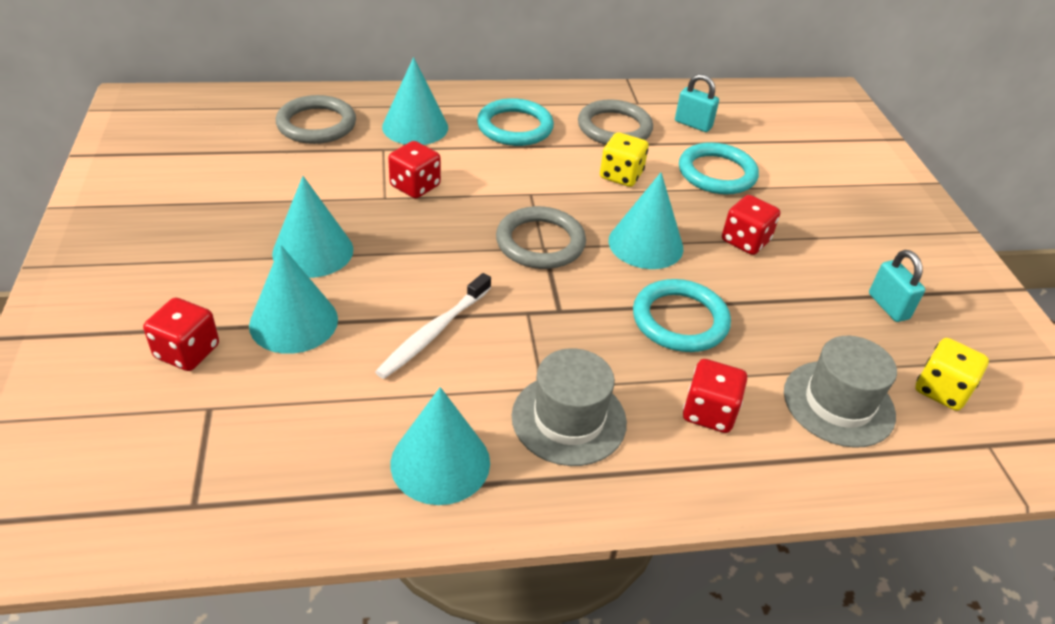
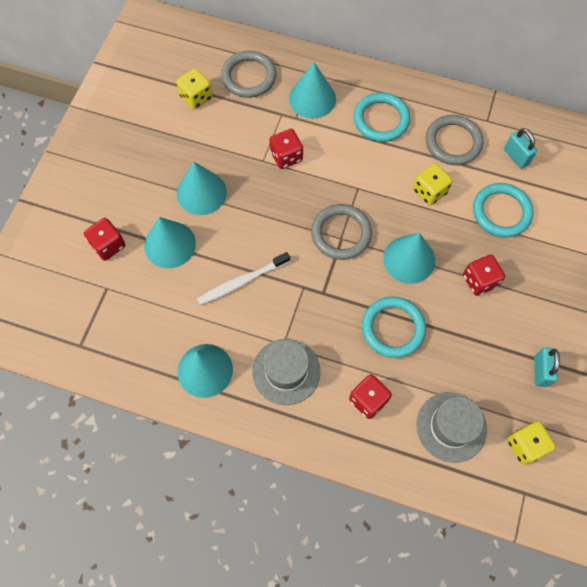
camera: 30 degrees right, 25 degrees up
none -> yellow dice [176,68,212,109]

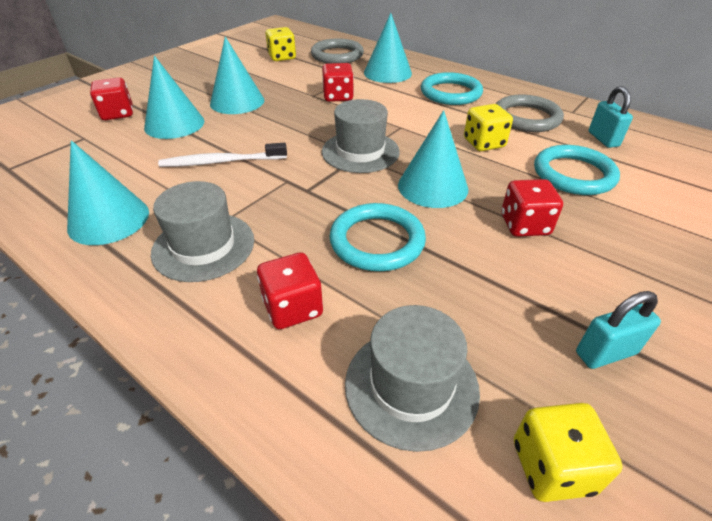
camera: 20 degrees right, 25 degrees down
grey ring [311,204,372,260] -> grey hat [322,99,400,173]
turquoise padlock [534,347,560,387] -> turquoise padlock turned 45 degrees clockwise [576,291,661,369]

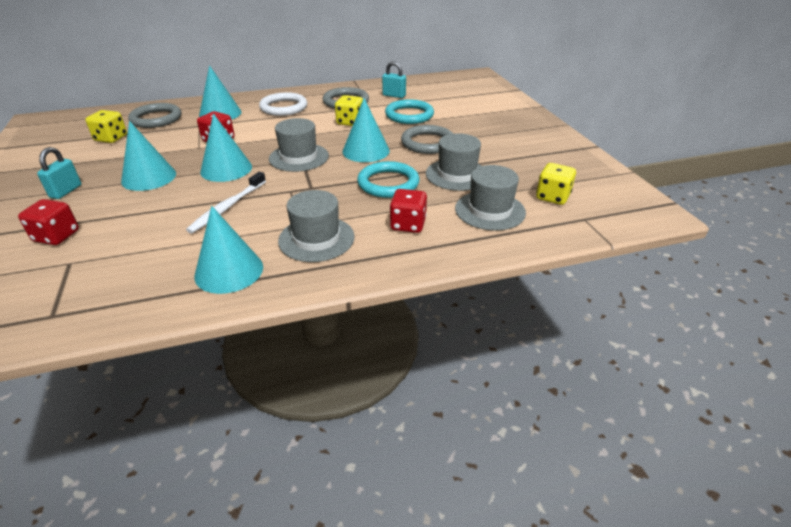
camera: 55 degrees left, 5 degrees down
turquoise cone [144,56,204,139] -> turquoise cone moved to [200,113,252,182]
turquoise ring [421,72,483,105] -> white ring [259,92,307,116]
red dice [501,179,563,237] -> grey ring [401,125,453,154]
turquoise padlock [576,291,661,369] -> turquoise padlock moved to [37,147,82,199]
none -> grey hat [426,133,481,191]

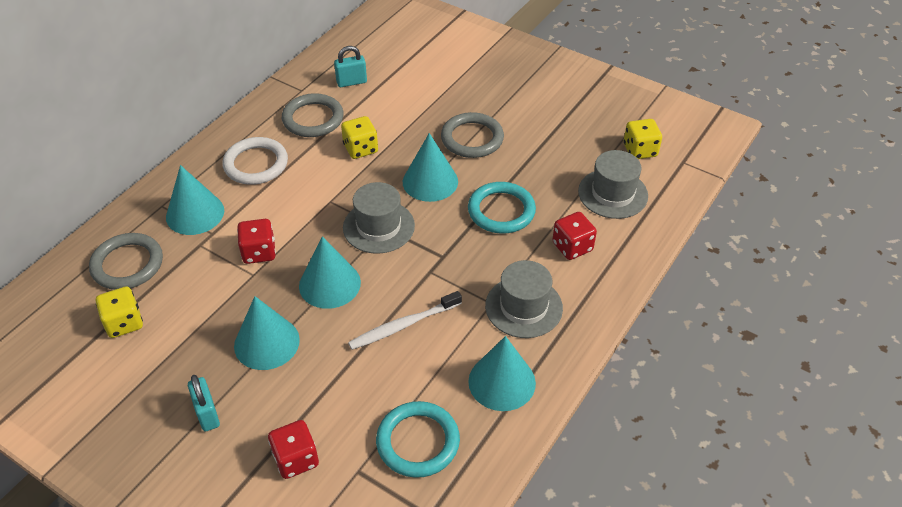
camera: 40 degrees left, 10 degrees up
white toothbrush [186,172,266,233] -> white toothbrush turned 75 degrees clockwise [348,291,462,350]
turquoise ring [385,99,434,124] -> turquoise ring moved to [376,401,460,478]
grey hat [426,133,481,191] -> none

